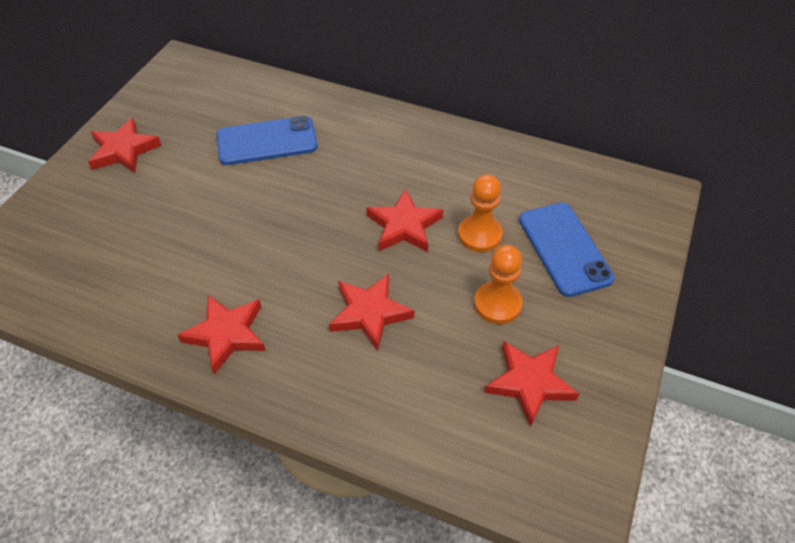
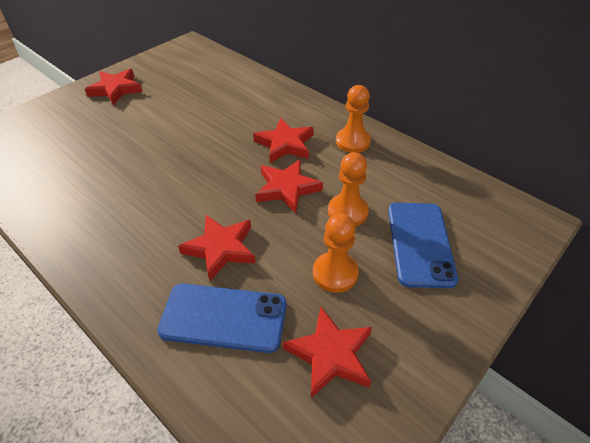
camera: 20 degrees right, 5 degrees down
red star [177,295,266,375] -> red star moved to [253,118,314,163]
blue phone [217,116,318,165] -> blue phone moved to [157,284,286,353]
none -> orange pawn [336,85,371,153]

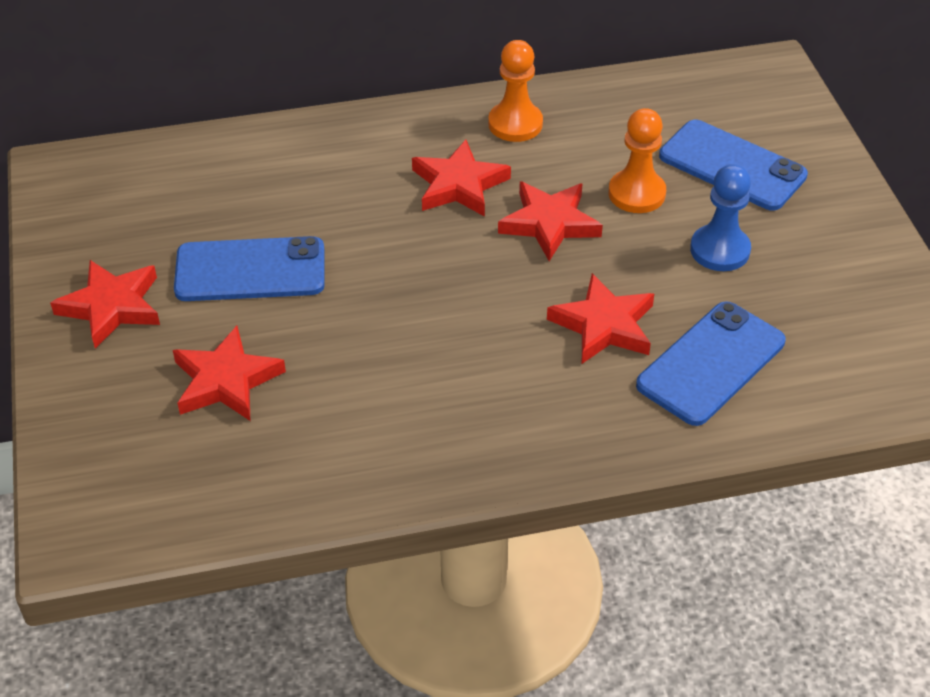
camera: 55 degrees left, 0 degrees up
red star [283,307,372,398] -> red star moved to [173,326,286,421]
orange pawn [313,213,359,293] -> blue pawn [690,164,751,271]
none -> blue phone [174,236,325,301]

